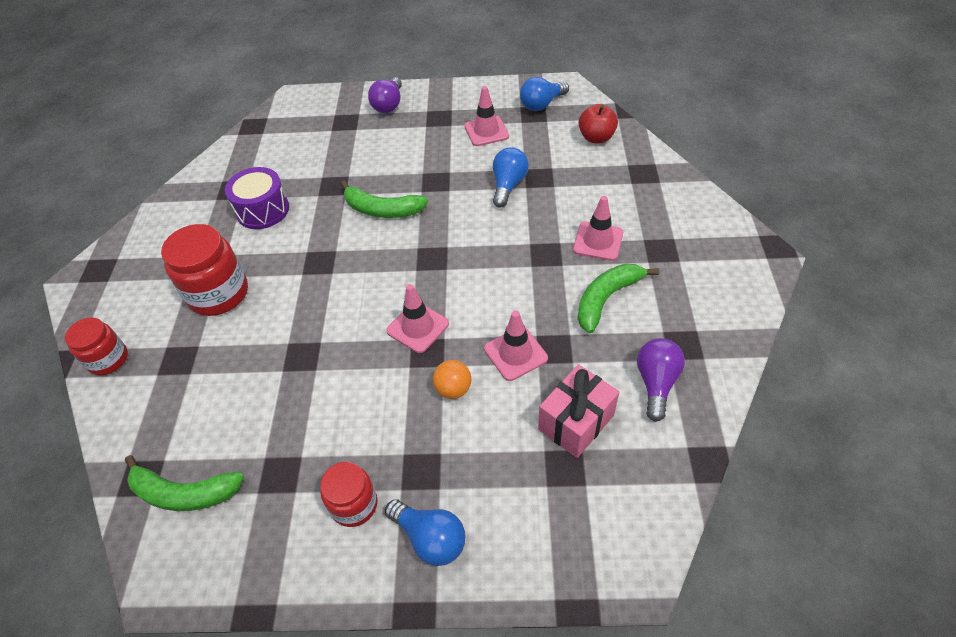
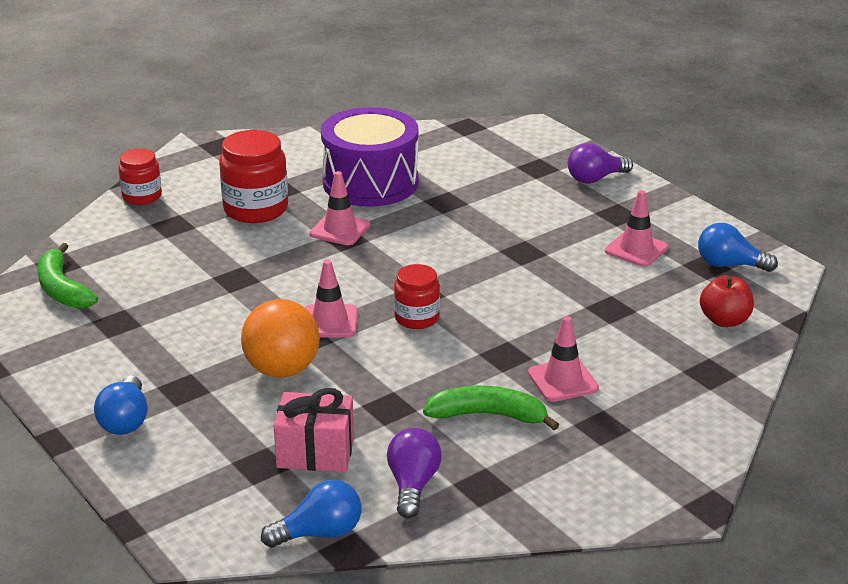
camera: 50 degrees right, 20 degrees down
purple drum [225,167,289,229] -> purple drum [321,107,419,207], size x1.62
red jar [320,462,378,527] -> red jar moved to [394,264,440,329]
green banana [341,181,428,218] -> none
orange ball [433,360,471,399] -> orange ball [241,299,320,378], size x1.86
pink traffic cone [484,311,548,381] -> pink traffic cone moved to [309,171,370,245]
blue light bulb [493,147,529,208] -> blue light bulb moved to [261,480,361,548]
purple light bulb [637,338,685,422] -> purple light bulb turned 60 degrees counterclockwise [387,428,442,518]

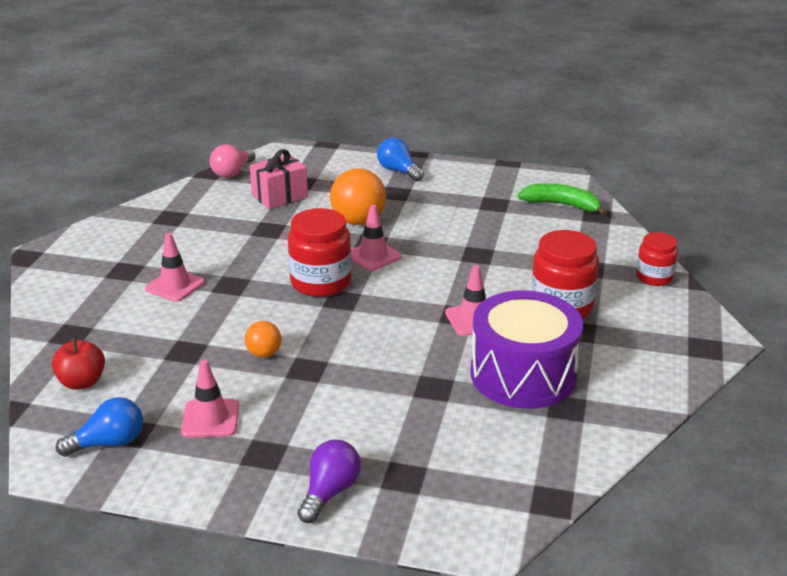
camera: 140 degrees right, 0 degrees up
blue light bulb [261,480,361,548] -> pink light bulb [210,144,256,178]
purple light bulb [387,428,442,518] -> none
red jar [394,264,440,329] -> red jar [288,208,352,297], size x1.62
green banana [423,386,559,430] -> none
none -> orange ball [245,321,281,358]

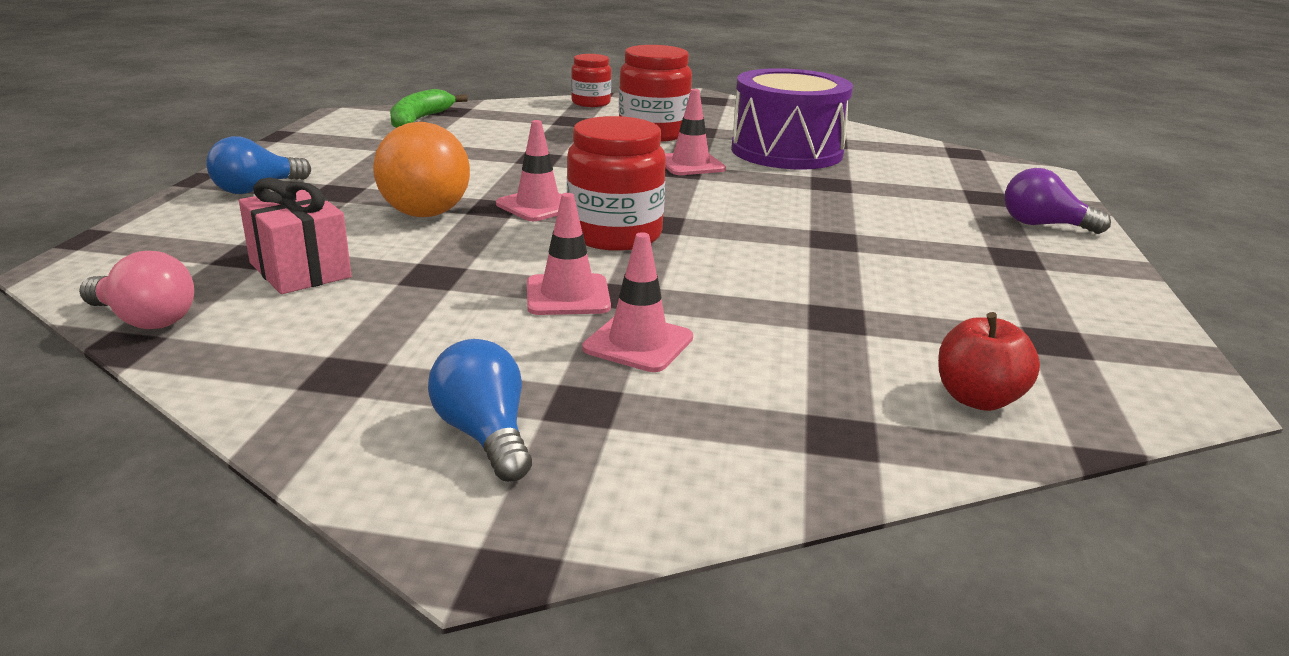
camera: 95 degrees left, 5 degrees down
blue light bulb [56,397,143,457] -> blue light bulb moved to [428,339,532,482]
pink traffic cone [181,360,239,438] -> pink traffic cone moved to [527,193,611,315]
orange ball [245,321,281,358] -> none

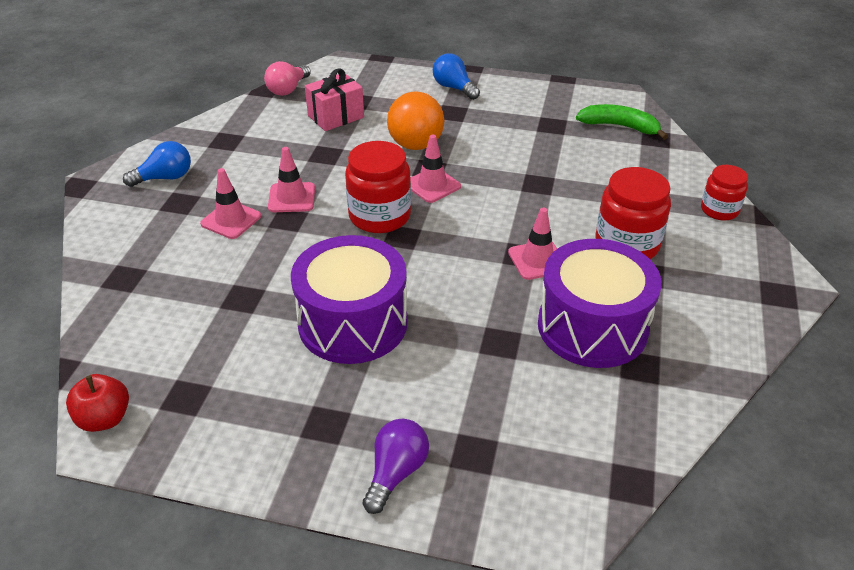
camera: 95 degrees right, 15 degrees up
red apple [938,312,1040,411] -> red apple moved to [66,374,129,432]
none -> purple drum [291,235,408,364]

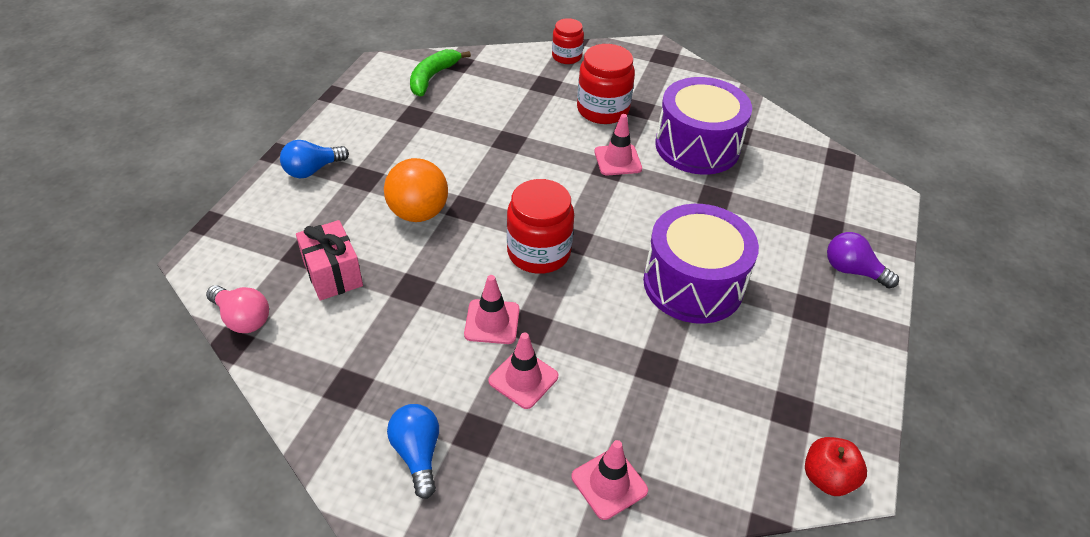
camera: 85 degrees left, 5 degrees up
pink traffic cone [410,135,461,203] -> pink traffic cone moved to [571,440,648,520]

